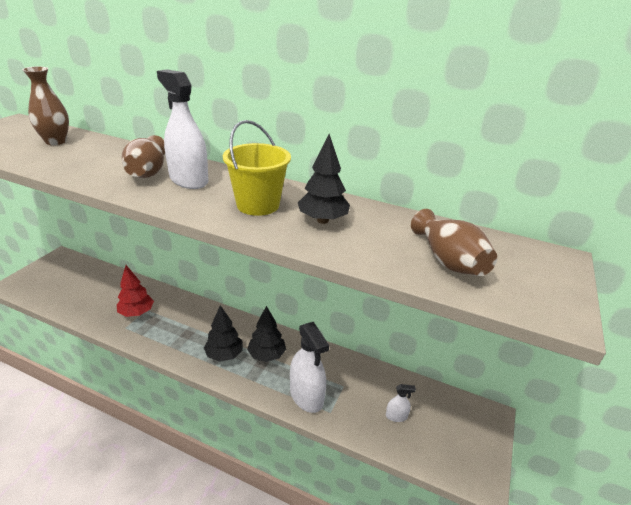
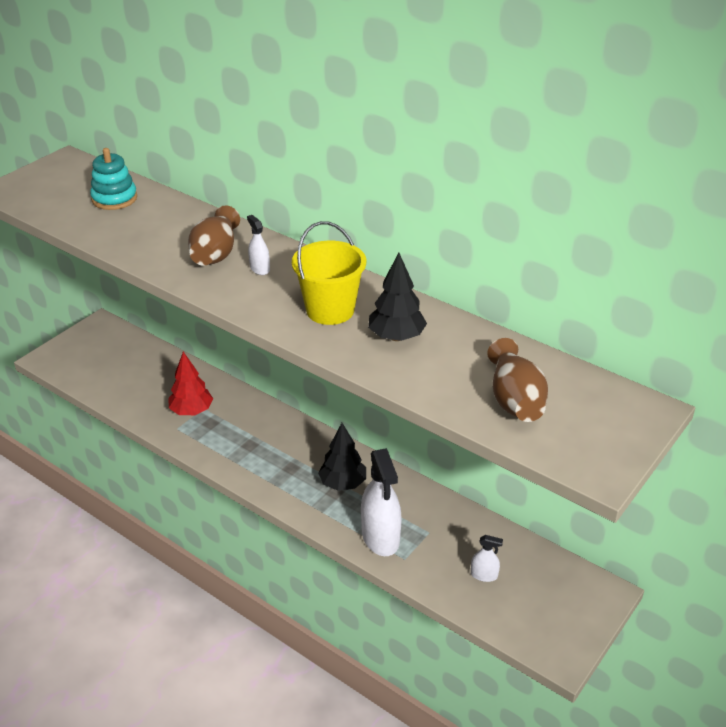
camera: 15 degrees right, 5 degrees up
brown vase [22,66,69,145] -> turquoise stacking toy [90,148,137,210]
white spray bottle [157,70,208,189] -> white spray bottle [247,215,270,275], size x0.47
black tree [204,305,243,362] -> none

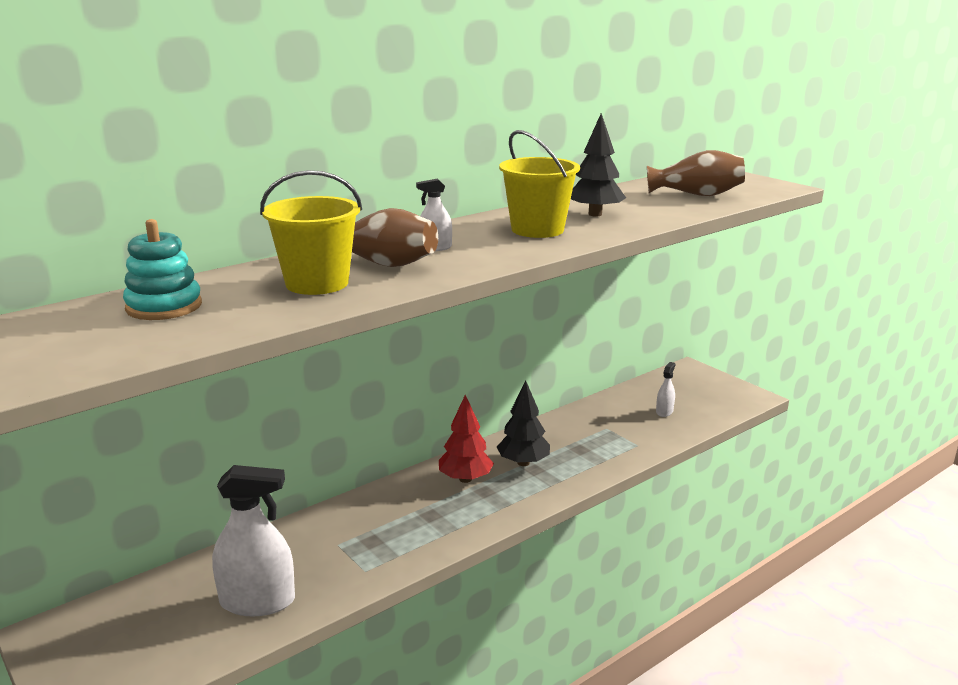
camera: 75 degrees left, 15 degrees down
red tree [169,352,213,415] -> red tree moved to [439,395,494,483]
white spray bottle [361,448,402,556] -> white spray bottle moved to [212,465,295,616]
none -> yellow bucket [260,170,362,295]

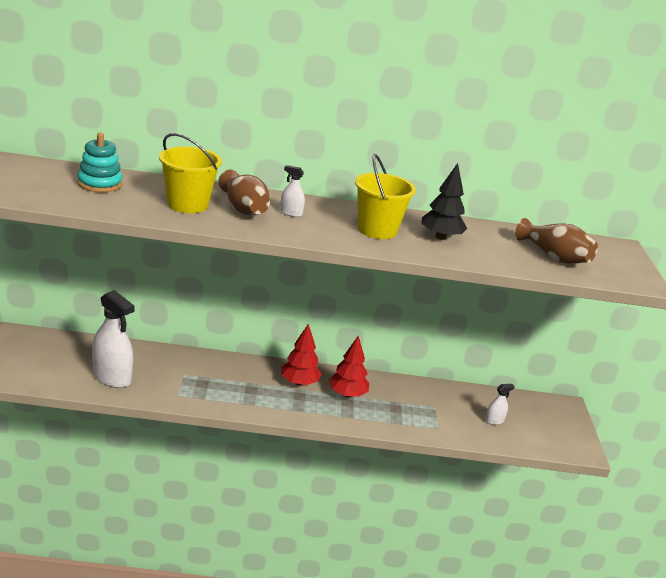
camera: 35 degrees right, 5 degrees up
black tree [497,380,550,466] -> red tree [329,335,369,398]

